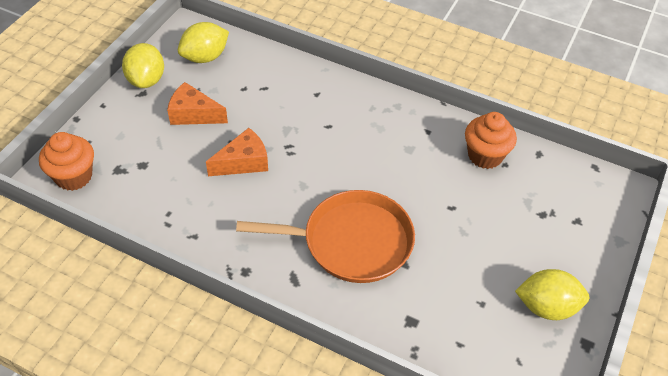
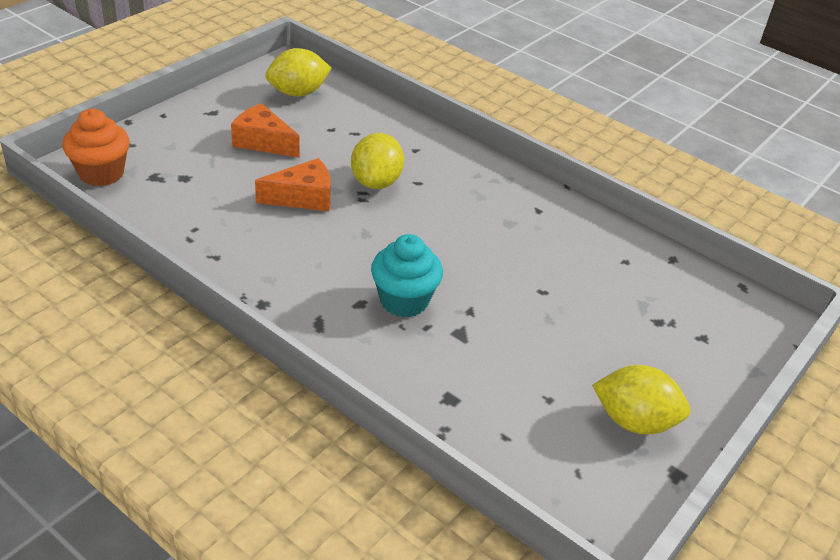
camera: 10 degrees right, 10 degrees down
yellow lemon [122,43,164,88] -> yellow lemon moved to [351,133,404,189]
orange pan [236,190,415,283] -> turquoise cupcake [371,234,443,317]
orange cupcake [465,112,517,169] -> none

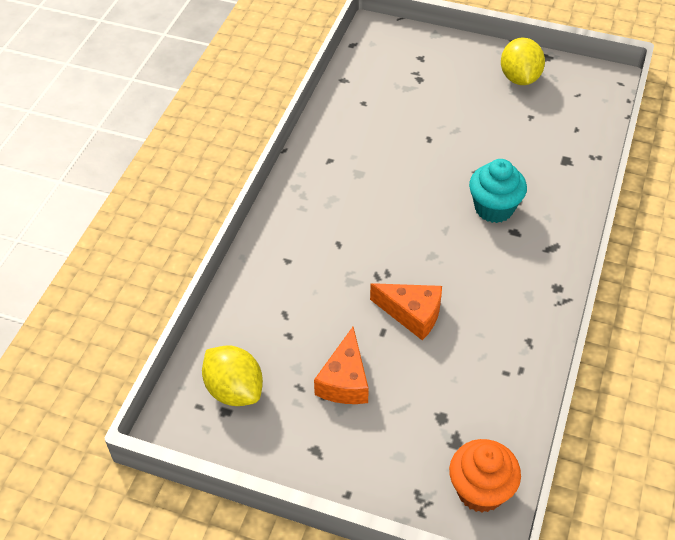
camera: 105 degrees left, 10 degrees up
orange cheese [255,158,331,212] -> orange cheese turned 150 degrees clockwise [370,283,442,340]
yellow lemon [351,133,404,189] -> none

